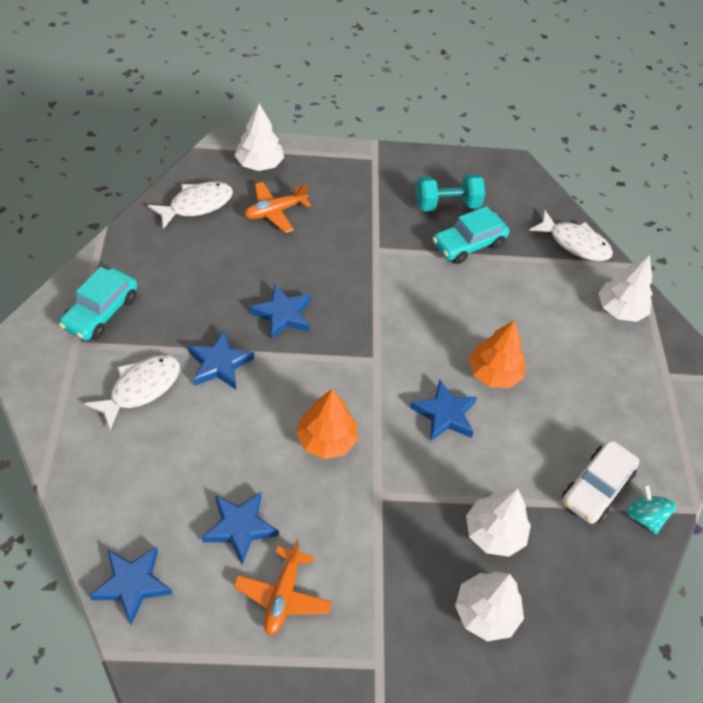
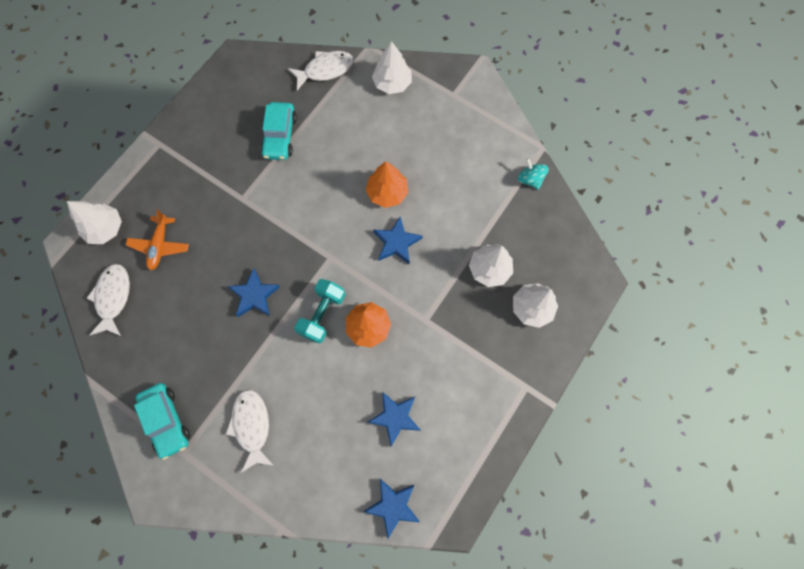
camera: 50 degrees left, 20 degrees up
blue star [188,330,254,389] -> none
orange plane [233,539,332,636] -> none
turquoise dumbbell [415,173,485,211] -> turquoise dumbbell moved to [294,279,345,343]
white car [562,440,639,524] -> none
turquoise spinning top [627,484,676,534] -> turquoise spinning top turned 45 degrees clockwise [518,158,549,190]

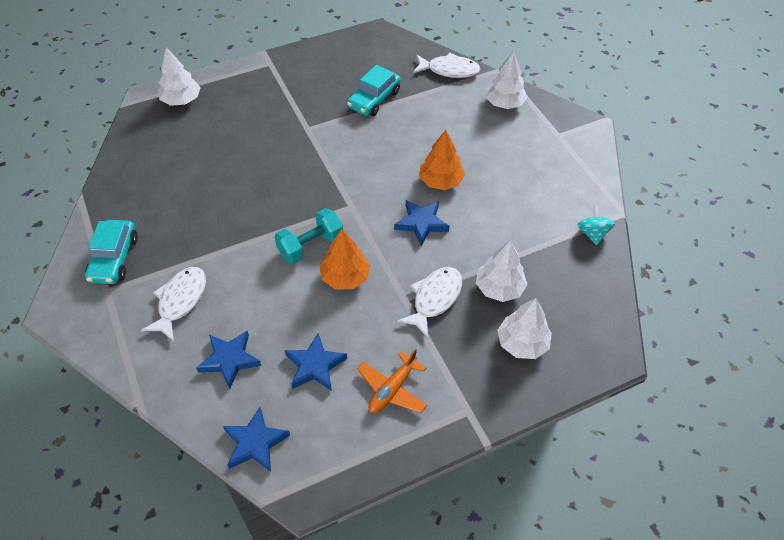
camera: 30 degrees right, 20 degrees down
white fish [86,264,130,336] -> white fish moved to [397,267,462,338]
orange plane [126,210,189,271] -> orange plane moved to [357,348,428,413]
blue star [227,268,280,317] -> blue star moved to [196,331,261,389]

